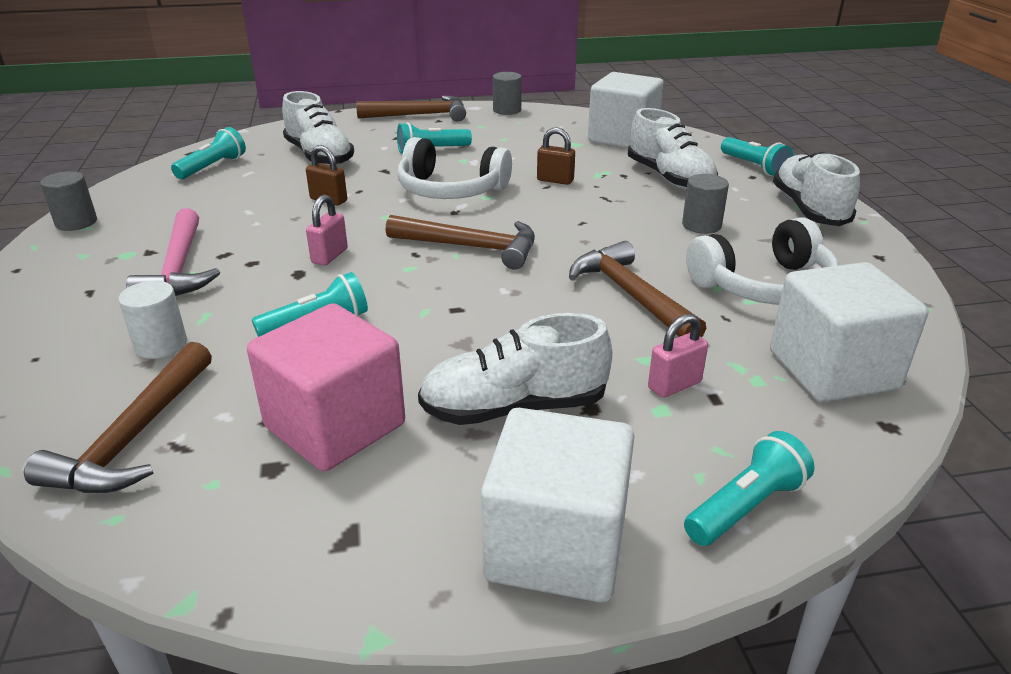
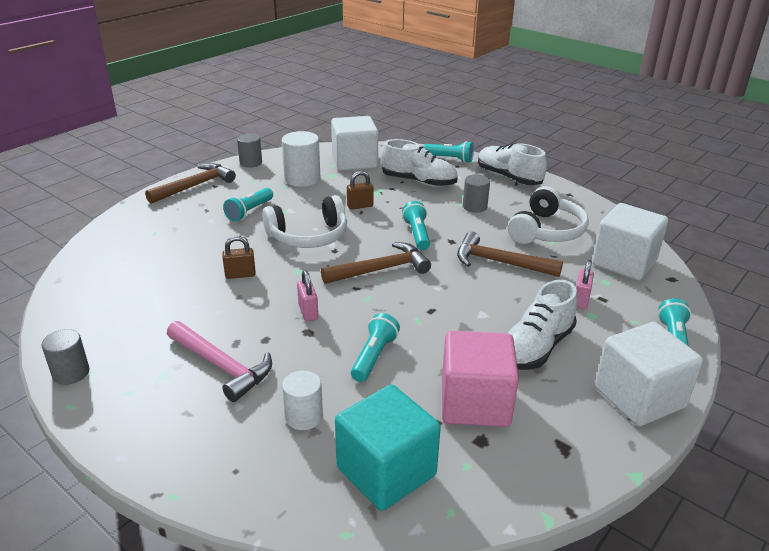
camera: 40 degrees left, 0 degrees up
brown hammer [24,342,212,493] -> turquoise cube [335,385,441,511]
turquoise flashlight [171,127,246,179] -> turquoise flashlight moved to [402,201,430,250]
white shoe [282,91,354,165] -> none
none -> white cylinder [282,131,321,187]

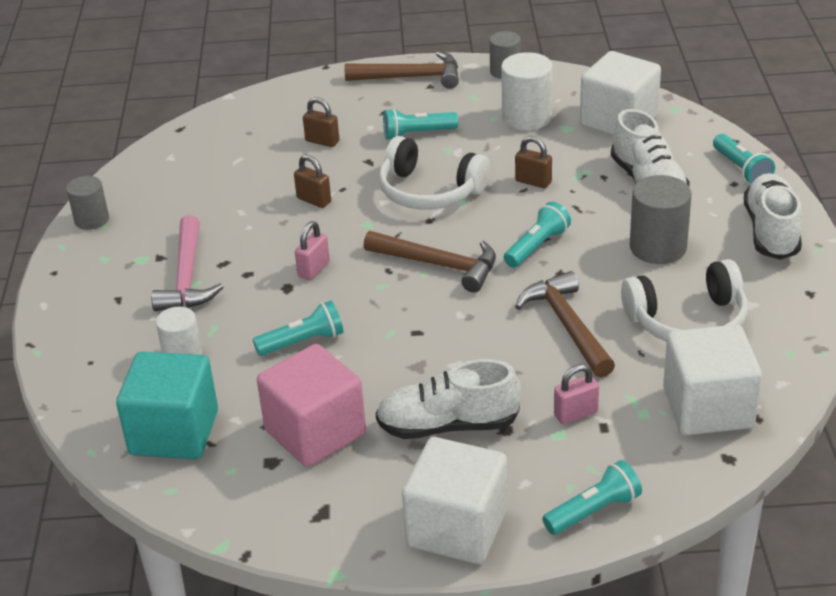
camera: 50 degrees right, 5 degrees up
grey cylinder [463,175,490,213] -> grey cylinder [630,175,692,264], size x1.55
none -> brown padlock [303,97,339,147]

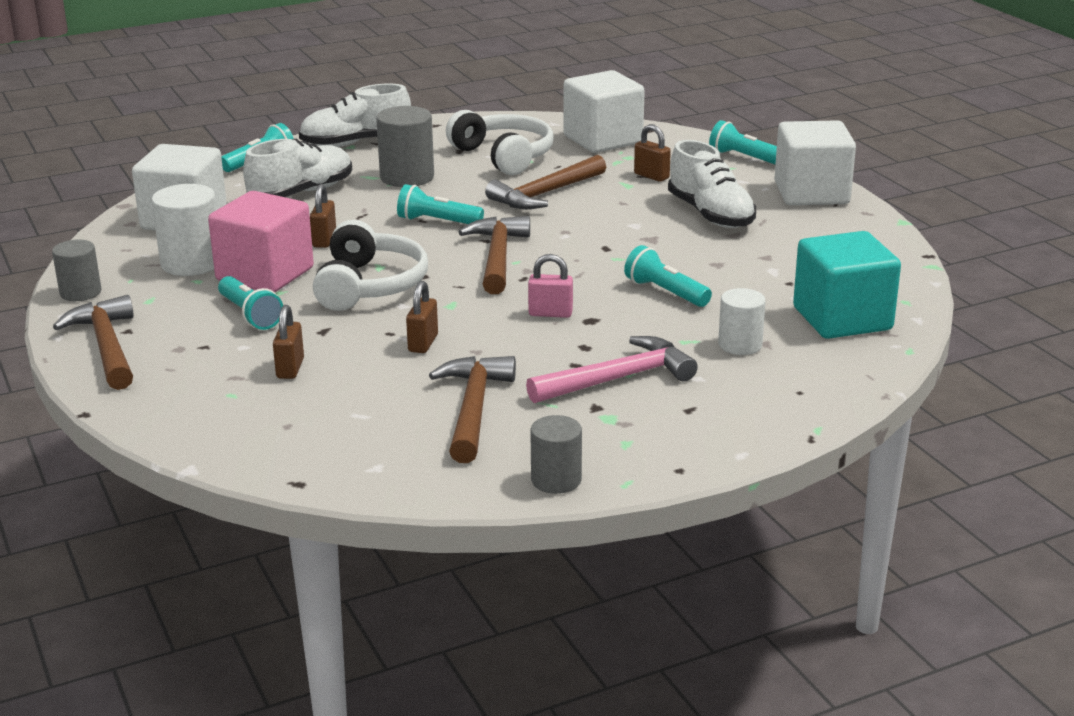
camera: 115 degrees left, 10 degrees down
pink cube [257,344,366,467] -> pink cube moved to [208,191,314,292]
pink padlock [554,364,599,424] -> brown padlock [634,124,671,182]
none -> brown hammer [429,356,516,463]

